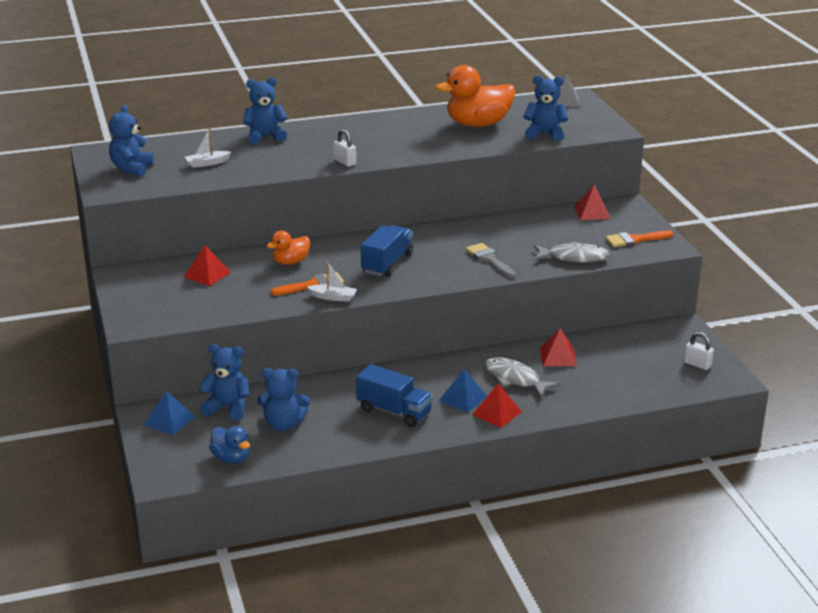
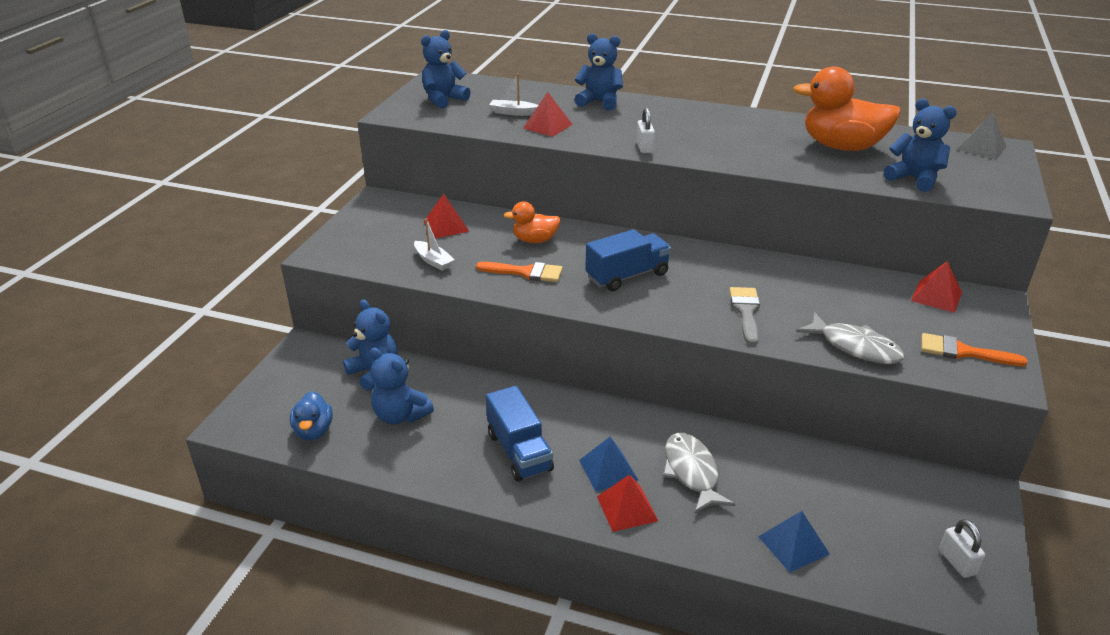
camera: 35 degrees right, 5 degrees up
blue pyramid [144,391,195,435] -> blue pyramid moved to [758,511,830,573]
white boat [307,261,357,302] -> white boat moved to [414,218,455,271]
red pyramid [540,328,577,366] -> red pyramid moved to [523,92,573,137]

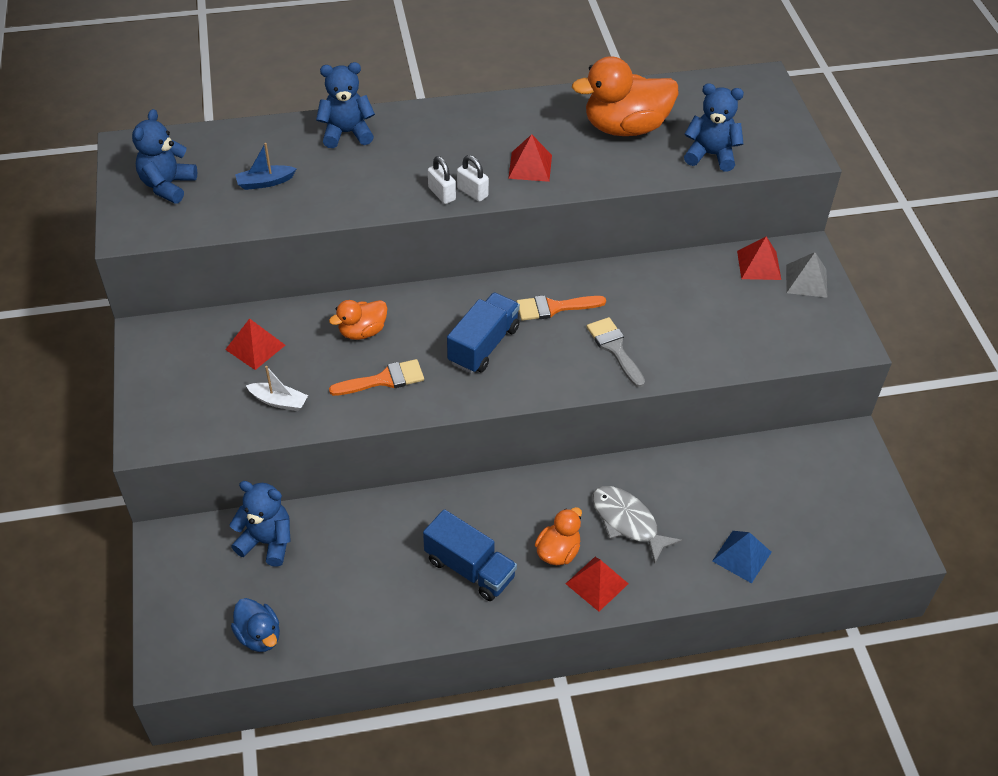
camera: 30 degrees left, 15 degrees up
blue teddy bear [370,348,434,424] -> none
white boat [489,73,538,116] -> blue boat [235,143,297,190]
red pyramid [523,92,573,137] -> red pyramid moved to [508,134,552,182]
blue pyramid [579,437,639,492] -> orange duck [535,507,582,565]
grey fish [796,312,905,364] -> none
orange brush [921,333,1028,366] -> orange brush moved to [517,295,606,321]
white padlock [939,519,985,578] -> white padlock moved to [457,155,489,202]
grey pyramid [957,112,1007,159] -> grey pyramid moved to [786,252,827,298]

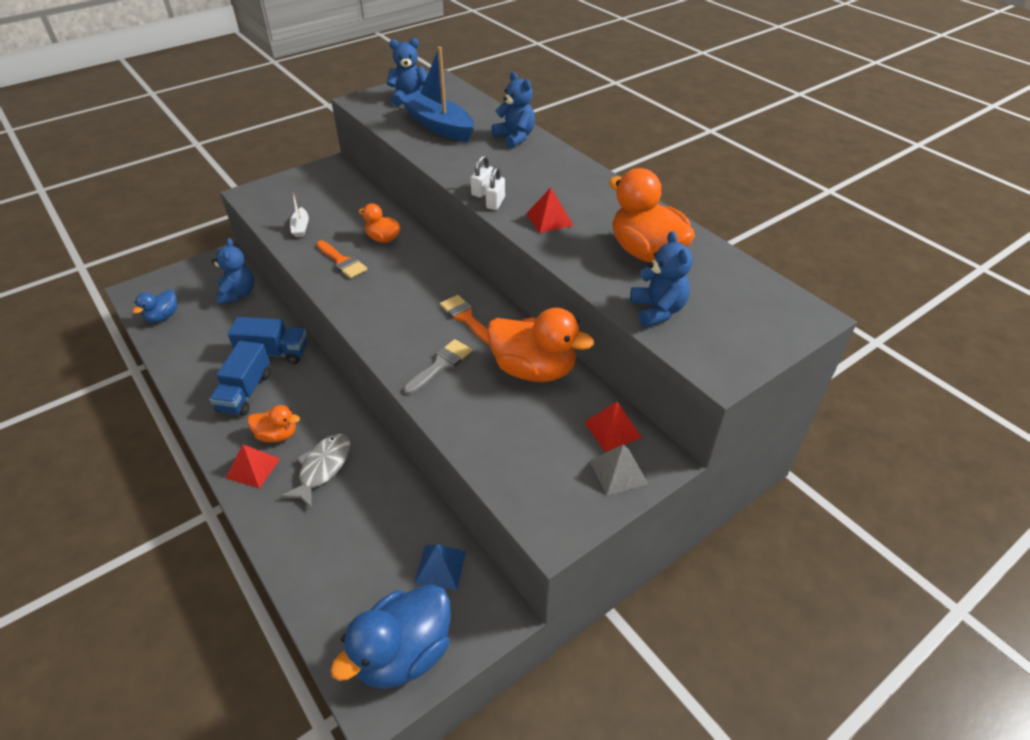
camera: 65 degrees right, 5 degrees down
red pyramid [225,318,285,370] -> none
blue boat [235,143,297,190] -> blue boat [399,47,474,142], size x2.23
blue truck [447,292,520,373] -> blue truck moved to [228,317,307,364]
blue pyramid [712,531,772,583] -> blue pyramid moved to [414,544,466,590]
none -> blue duck [330,584,451,689]
none -> orange duck [487,308,594,382]

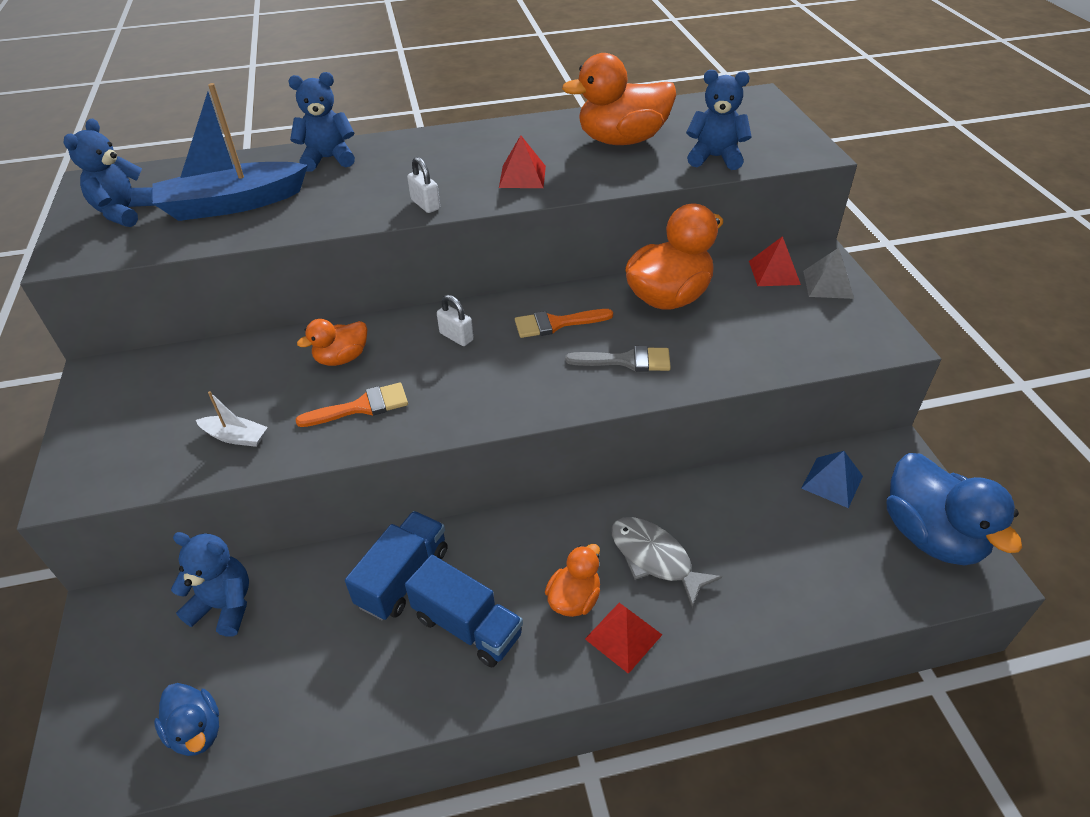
camera: 65 degrees left, 0 degrees up
grey brush [404,339,472,394] -> grey brush turned 120 degrees clockwise [565,346,671,372]
white padlock [486,166,505,210] -> white padlock moved to [437,295,474,346]

